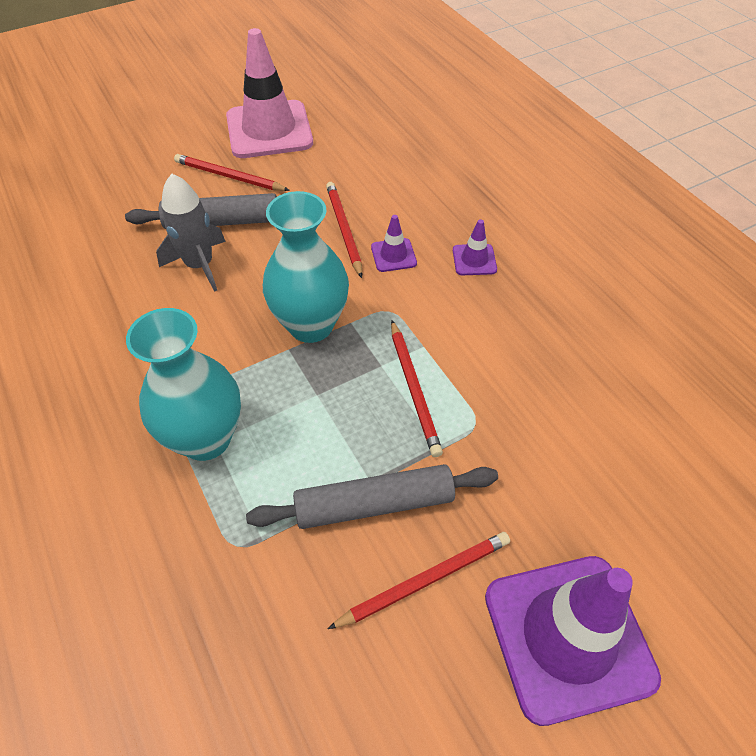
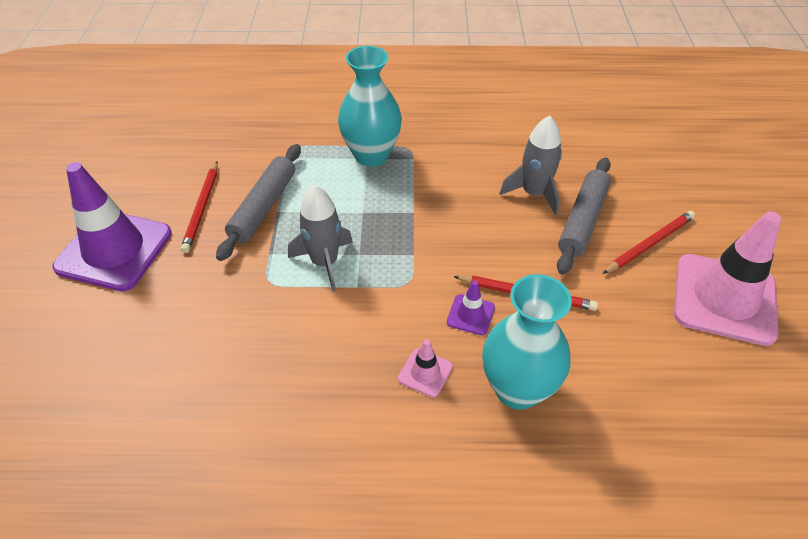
camera: 120 degrees right, 5 degrees down
turquoise vase [263,191,349,343] -> turquoise vase moved to [482,274,572,410]
red pencil [391,320,443,457] -> grey rocket [288,185,353,291]
purple traffic cone [453,219,497,275] -> pink traffic cone [398,339,453,397]

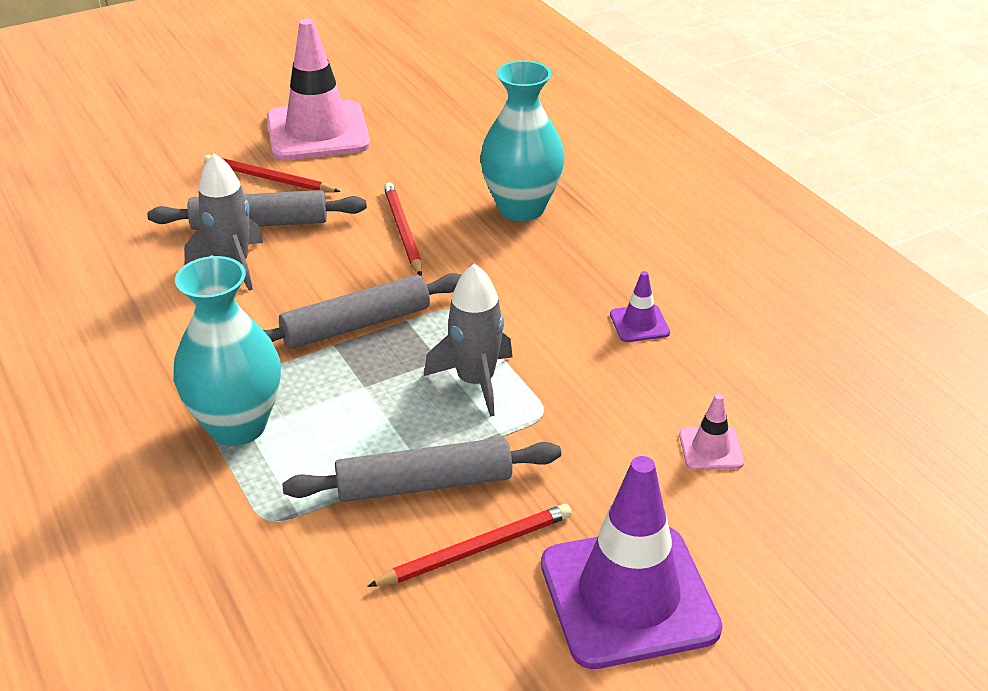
camera: 120 degrees left, 10 degrees down
pink traffic cone [398,339,453,397] -> pink traffic cone moved to [679,394,744,470]
purple traffic cone [447,280,495,335] -> purple traffic cone moved to [610,271,670,342]
none -> grey rolling pin [263,273,461,349]

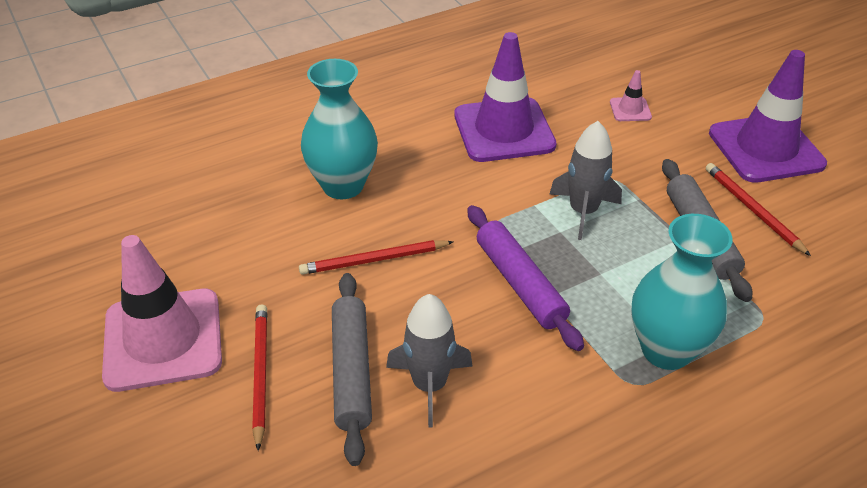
camera: 90 degrees left, 5 degrees up
red pencil [204,155,341,192] -> red pencil turned 150 degrees clockwise [252,305,267,451]
grey rolling pin [263,273,461,349] -> purple rolling pin [467,205,584,351]
purple traffic cone [610,271,670,342] -> purple traffic cone [454,32,557,162], size x2.33

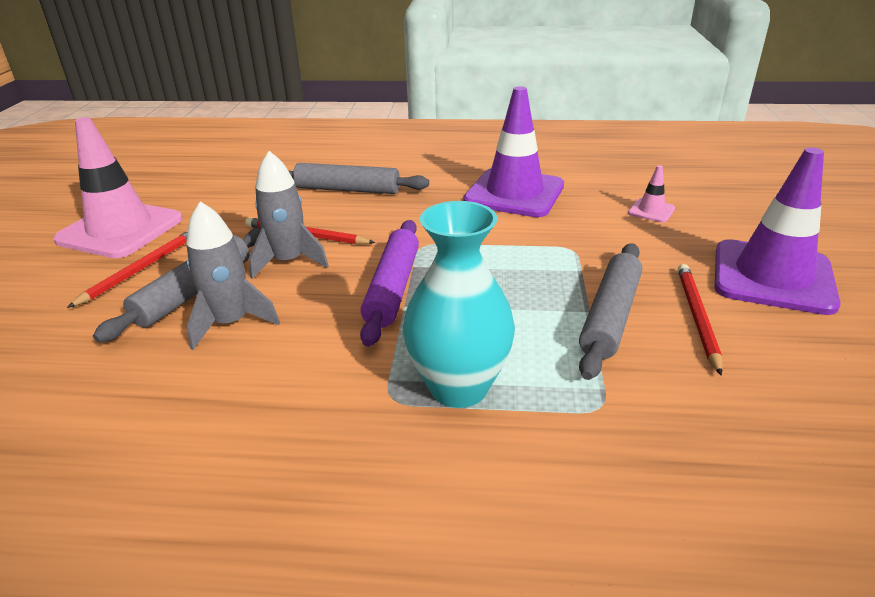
camera: 35 degrees right, 10 degrees down
turquoise vase [301,59,378,199] -> grey rolling pin [288,163,429,194]
grey rocket [549,121,622,240] -> grey rocket moved to [249,151,329,279]

